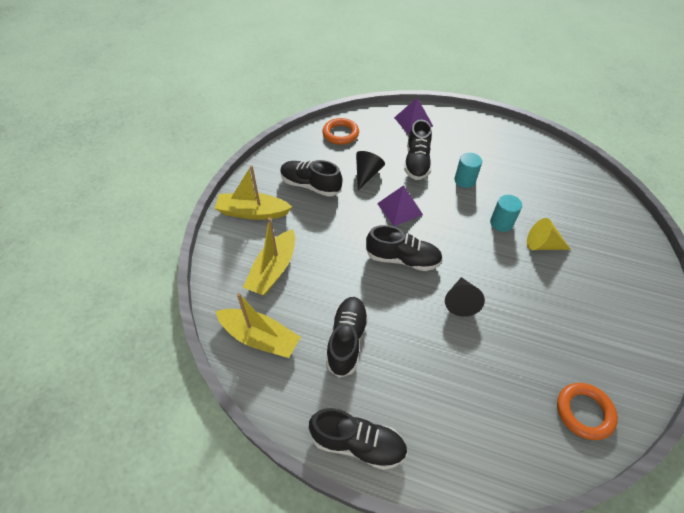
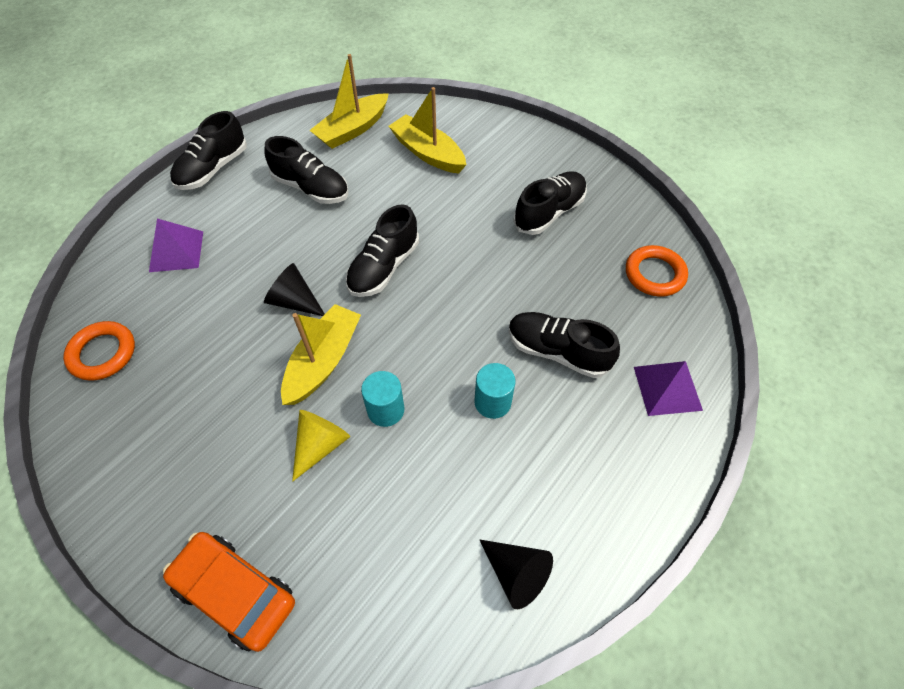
camera: 110 degrees right, 5 degrees up
yellow boat [214,165,292,220] -> yellow boat moved to [281,304,361,405]
black cone [356,151,385,190] -> black cone moved to [480,540,553,609]
purple pyramid [377,185,423,226] -> purple pyramid moved to [149,218,203,272]
none -> orange car [163,532,295,652]

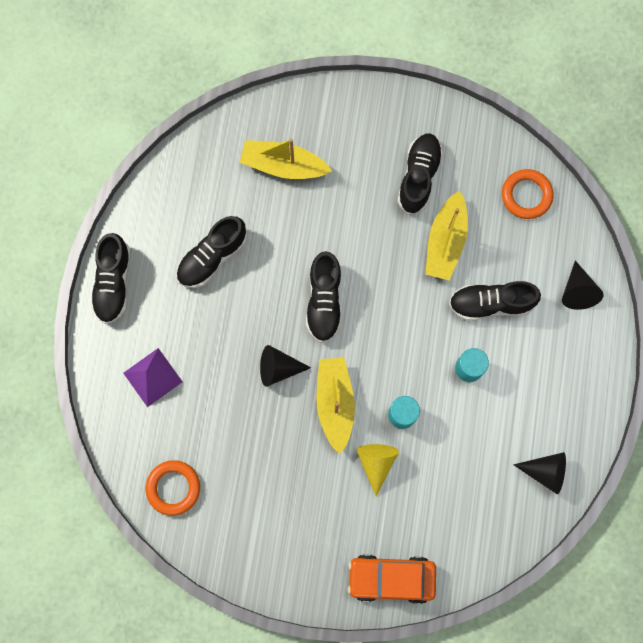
camera: 30 degrees left, 20 degrees up
black shoe [265,136,348,204] -> black shoe turned 135 degrees clockwise [176,216,247,288]
yellow boat [309,54,389,149] -> yellow boat moved to [425,191,468,280]
purple pyramid [634,361,703,416] -> black cone [562,260,603,310]

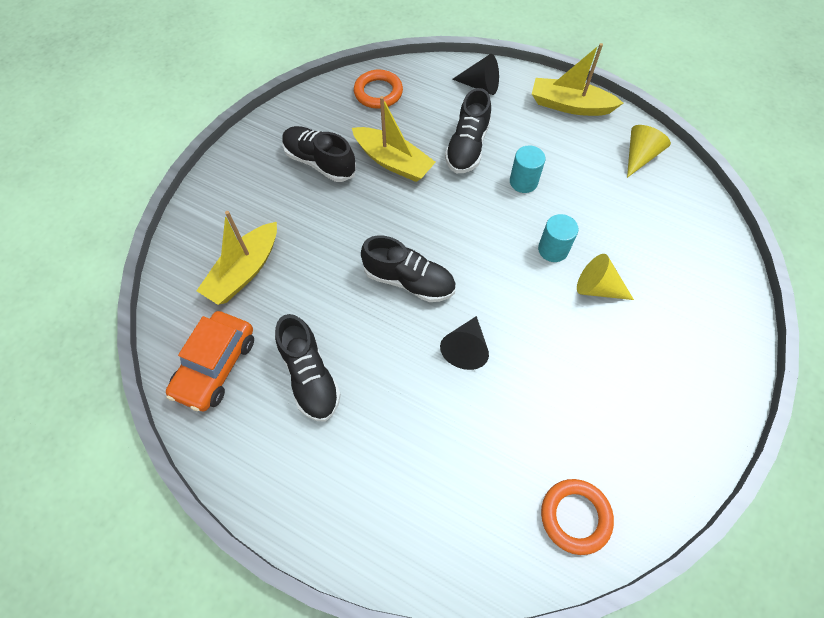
camera: 70 degrees left, 15 degrees down
black shoe [91,233,131,324] -> none
purple pyramid [123,348,183,407] -> none
yellow boat [316,357,355,454] -> yellow boat moved to [532,43,623,116]
orange car [348,554,436,604] -> orange car moved to [166,311,254,411]
black cone [513,452,566,494] -> yellow cone [627,125,671,178]

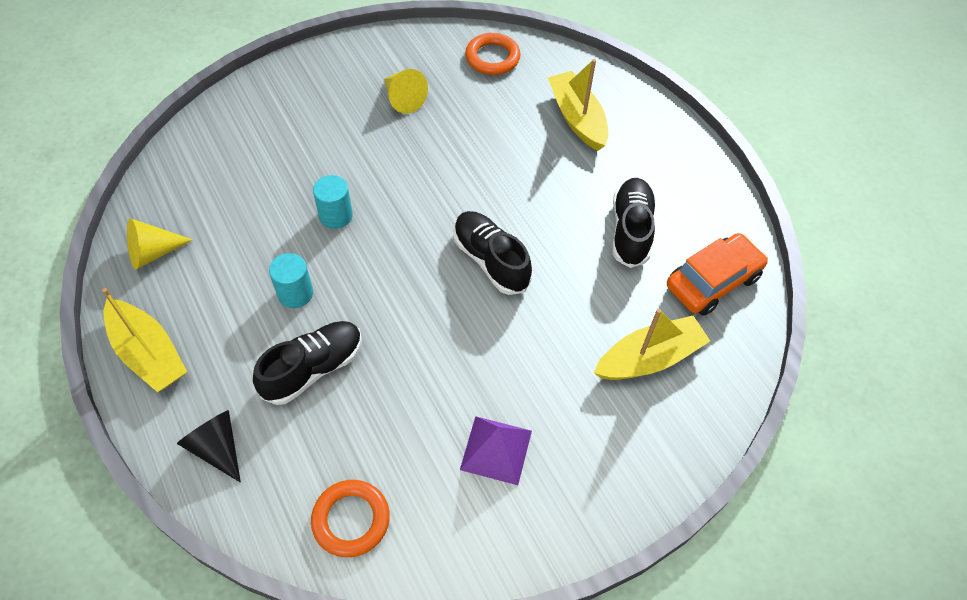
camera: 150 degrees left, 5 degrees down
black shoe [282,126,356,182] -> purple pyramid [460,416,532,485]
yellow boat [352,96,436,182] -> yellow boat moved to [548,59,608,151]
black cone [440,316,489,370] -> none
yellow cone [577,254,634,300] -> yellow cone moved to [384,69,428,114]

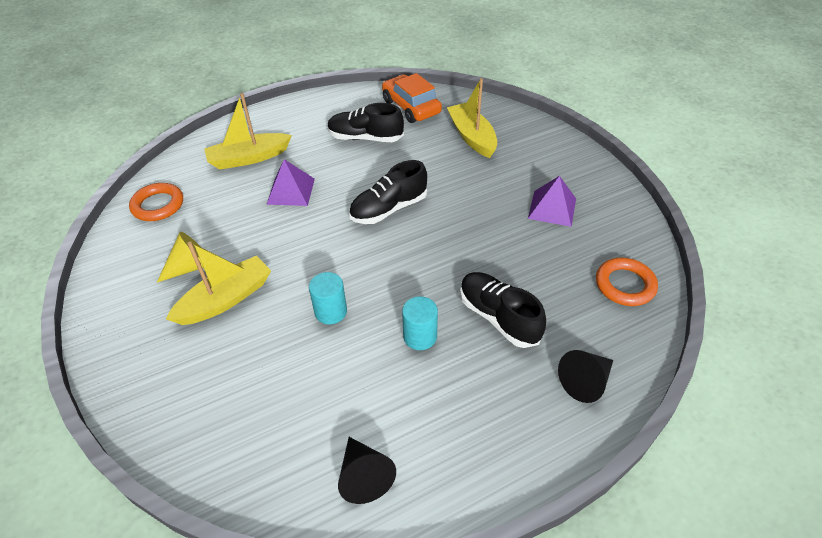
camera: 85 degrees left, 10 degrees down
yellow boat [102,288,187,392] -> yellow boat moved to [166,242,271,325]
yellow cone [127,218,193,270] -> black cone [338,437,396,504]
none -> purple pyramid [266,159,315,206]

